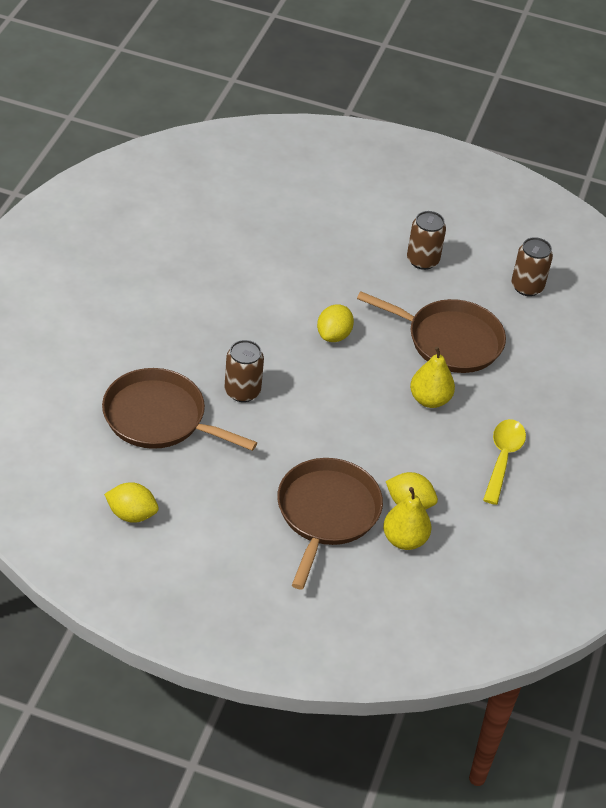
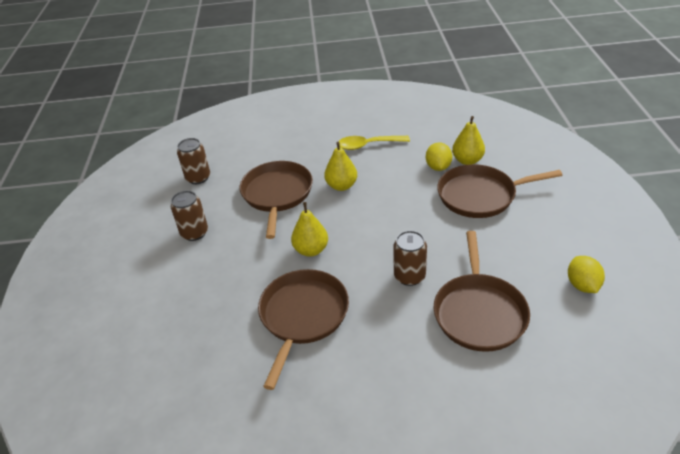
camera: 105 degrees left, 5 degrees down
yellow lemon [317,304,354,342] -> yellow pear [291,202,328,257]
none -> brown pan [258,269,349,390]

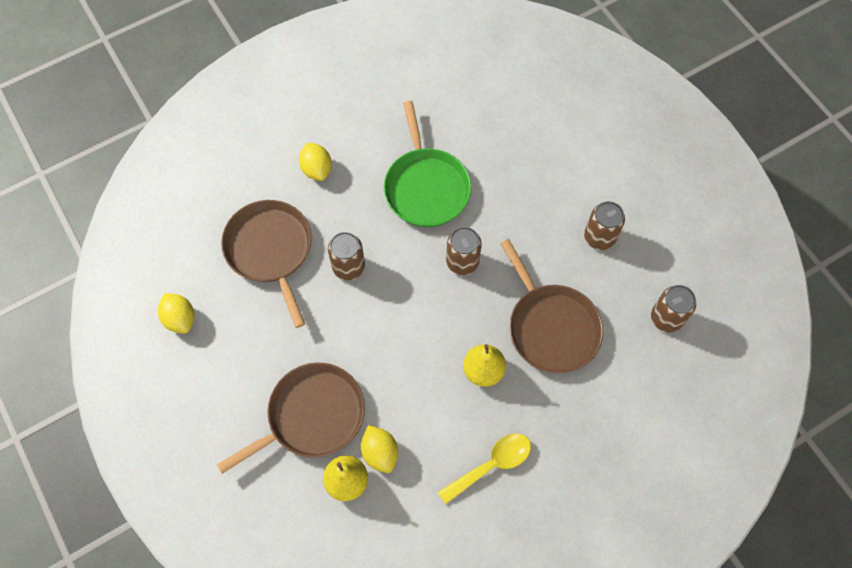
camera: 150 degrees right, 25 degrees up
brown pan [258,269,349,390] -> green pan [384,101,471,227]
yellow pear [291,202,328,257] -> brown can [446,227,482,275]
none -> yellow lemon [299,143,332,181]

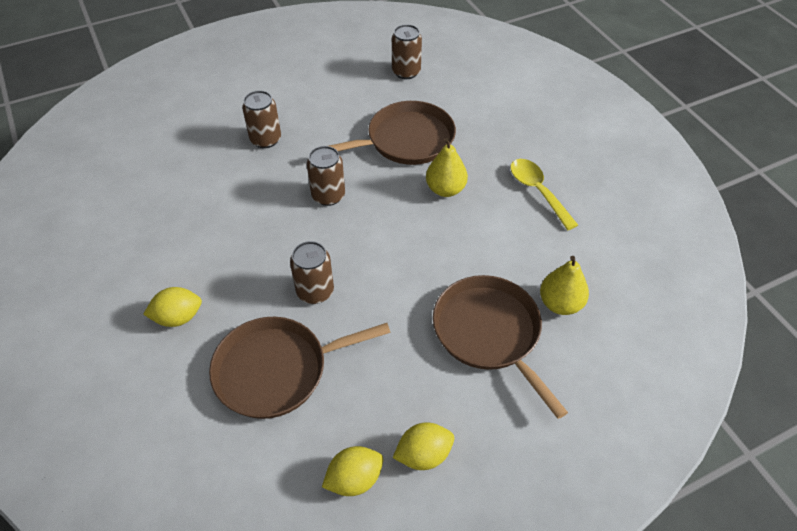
camera: 85 degrees left, 15 degrees down
yellow lemon [361,425,398,473] -> yellow lemon moved to [393,422,454,470]
green pan [384,101,471,227] -> none
brown can [584,201,625,250] -> brown can moved to [242,90,281,148]

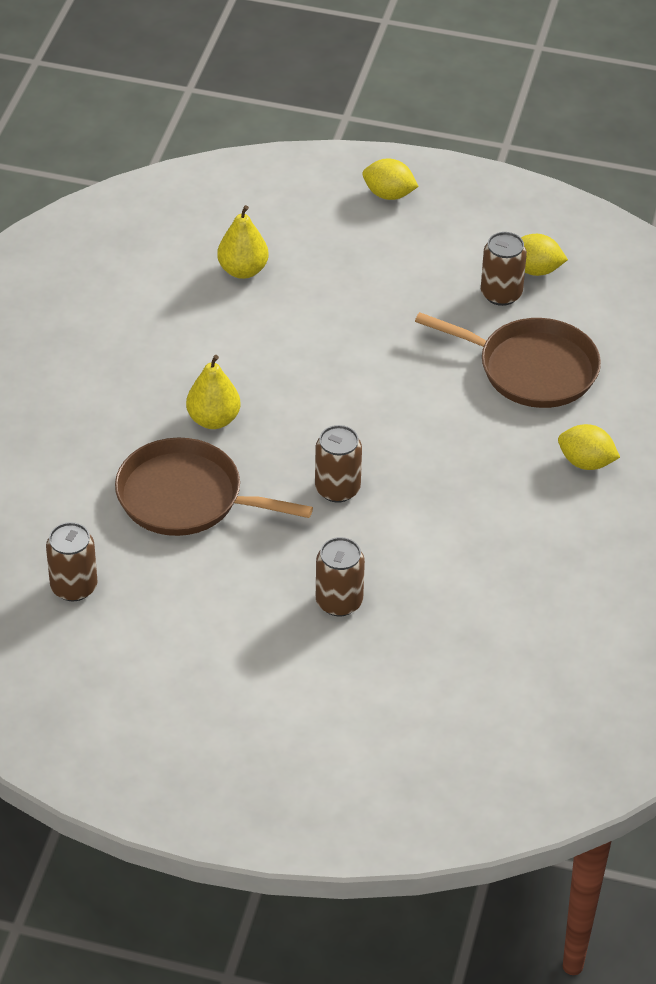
camera: 140 degrees left, 5 degrees down
brown can [290,241,334,304] -> brown can moved to [481,232,527,306]
yellow lemon [393,422,454,470] -> yellow lemon moved to [362,159,419,200]
brown pan [433,275,568,419] -> none
yellow spoon [510,159,578,230] -> none

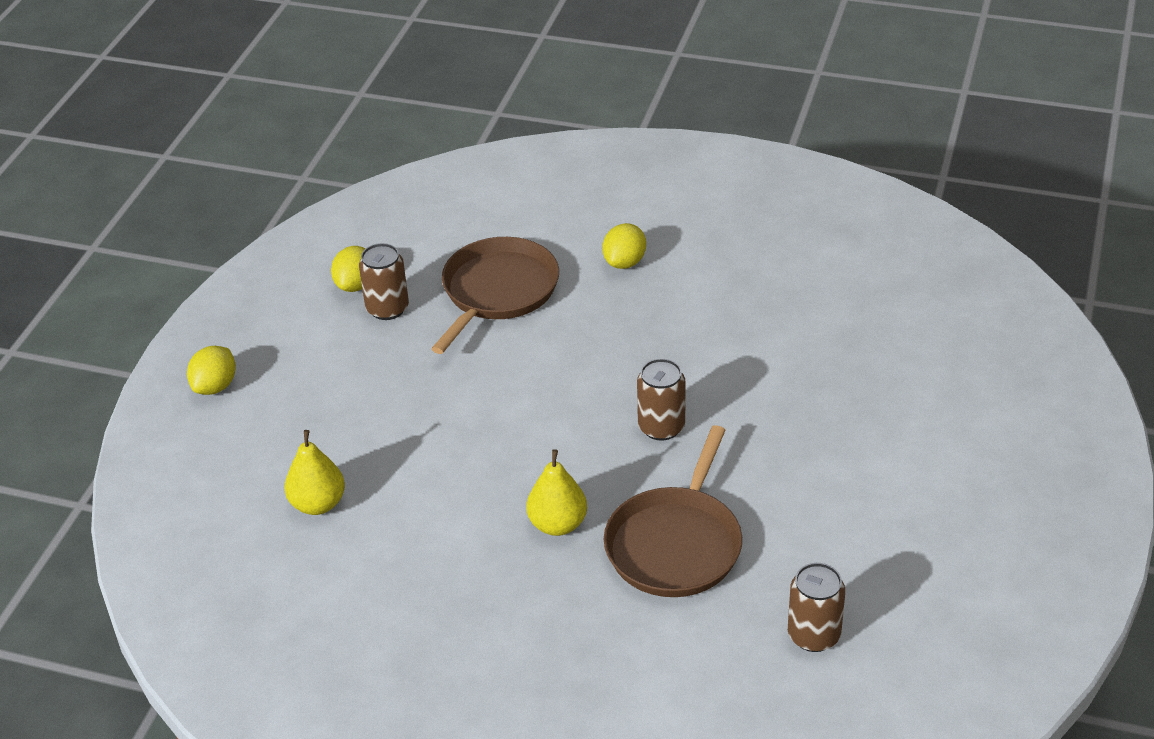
camera: 85 degrees left, 5 degrees down
brown can [316,537,365,616] -> none

